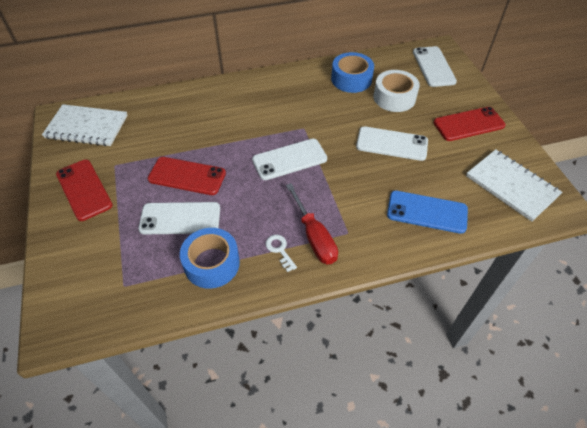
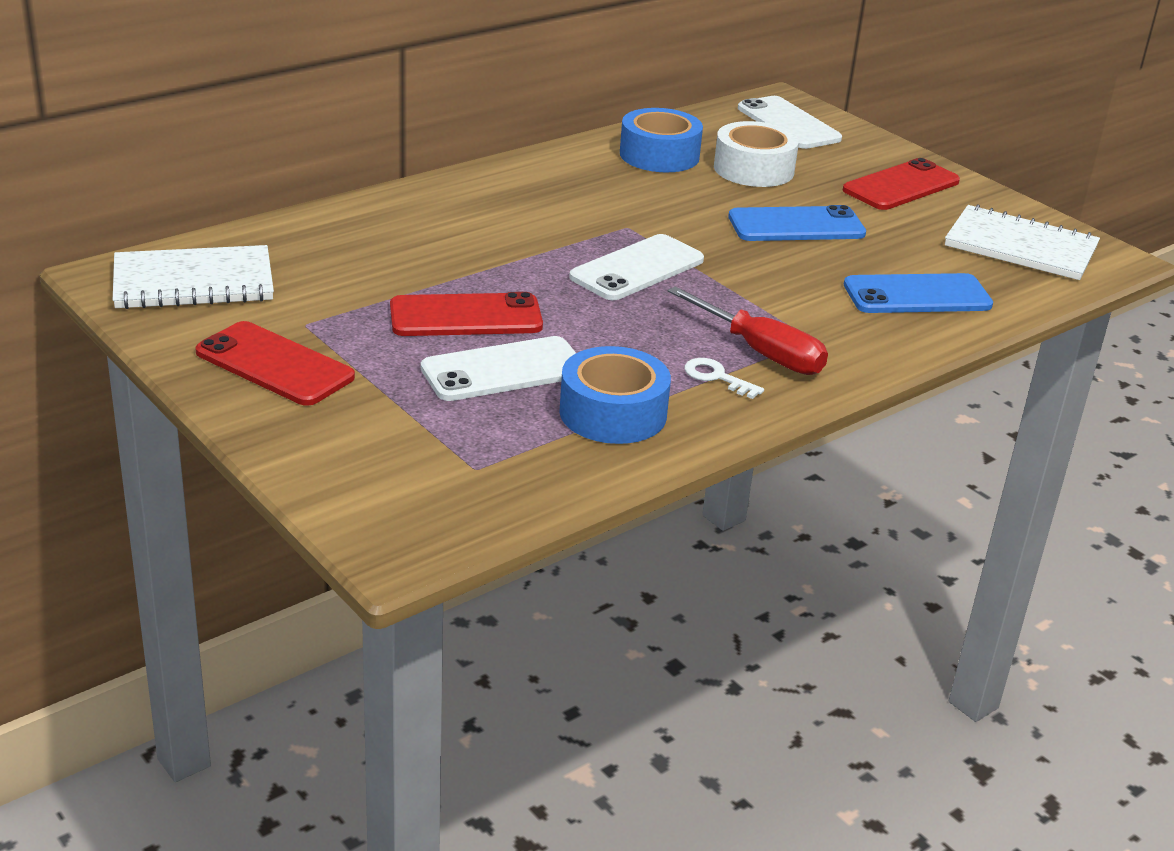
camera: 25 degrees left, 20 degrees down
white phone [356,127,428,161] -> blue phone [728,205,866,241]

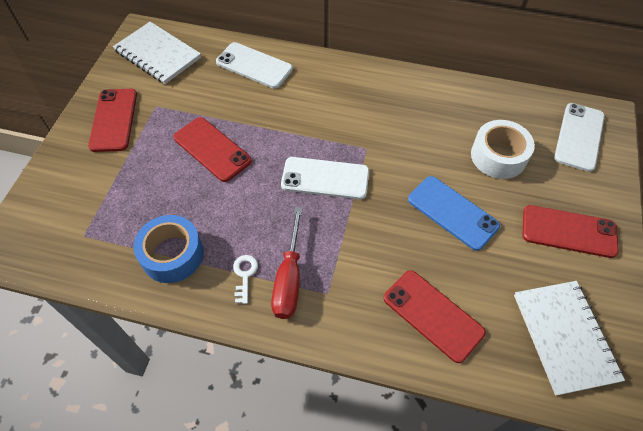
camera: 55 degrees right, 25 degrees up
white phone [421,336,576,401] -> white phone moved to [216,42,293,89]
blue tape [620,108,703,172] -> none
blue phone [844,273,993,313] -> red phone [384,270,486,363]

